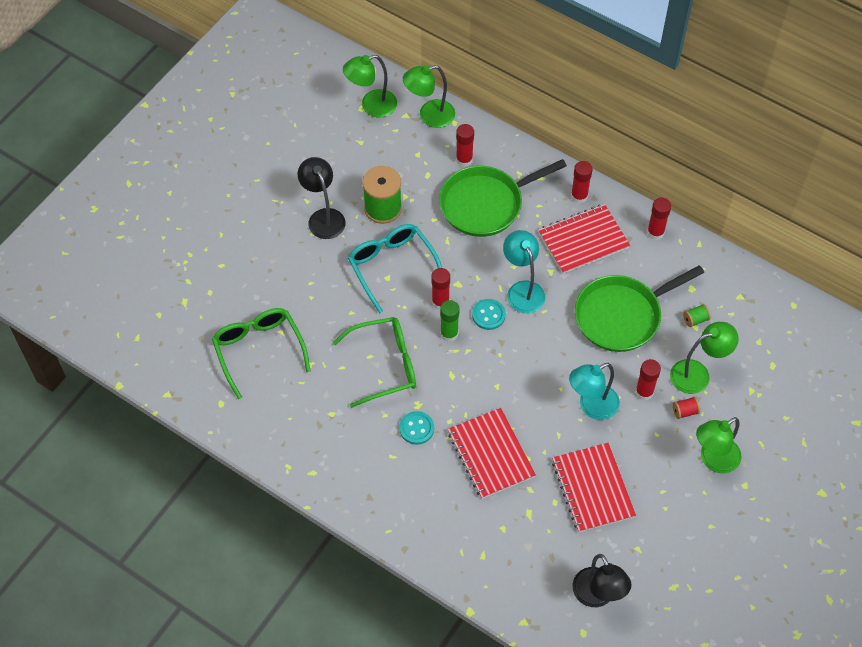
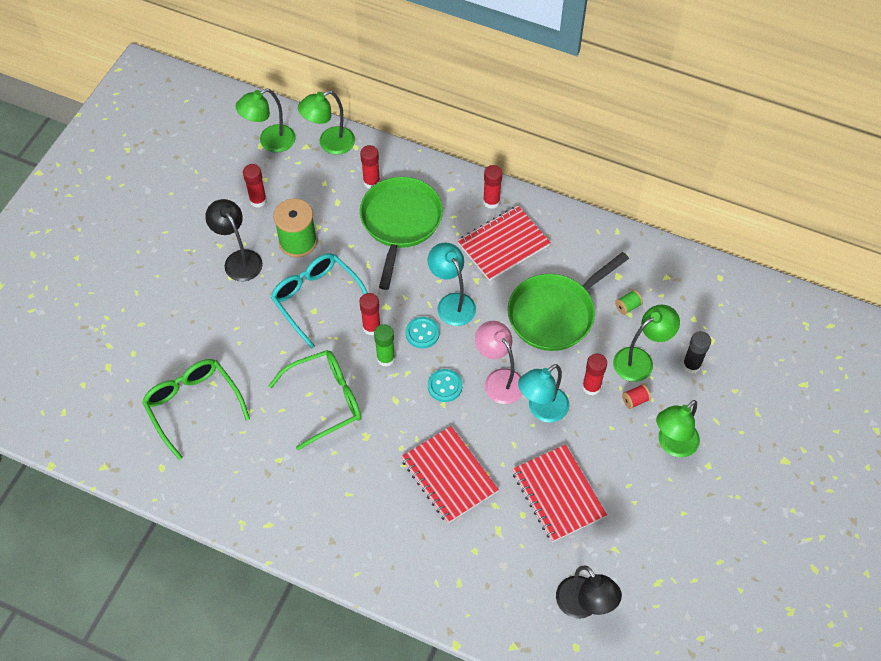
camera: 10 degrees left, 0 degrees up
turquoise button [399,411,434,445] -> turquoise button moved to [428,369,463,402]
green pan [439,159,567,237] -> green pan turned 135 degrees clockwise [360,177,443,290]
red glue stick [647,198,671,240] -> red glue stick moved to [243,164,267,208]
none -> pink lamp [475,321,523,404]
none -> black glue stick [682,331,711,374]

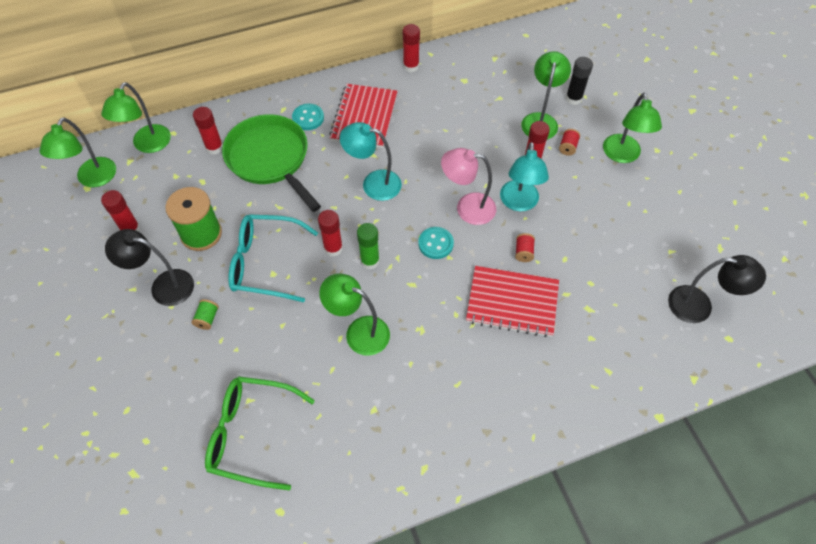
camera: 45 degrees left, 0 degrees up
green glasses [268,350,361,450] -> green lamp [319,273,390,356]
turquoise button [406,317,439,348] -> turquoise button moved to [292,104,324,130]
red glue stick [483,165,502,209] -> red glue stick moved to [403,24,420,72]
green pan [508,252,629,351] -> none
red notebook [512,444,607,542] -> none
green spool [615,290,643,315] -> green spool moved to [192,299,219,330]
none -> red spool [515,233,535,262]

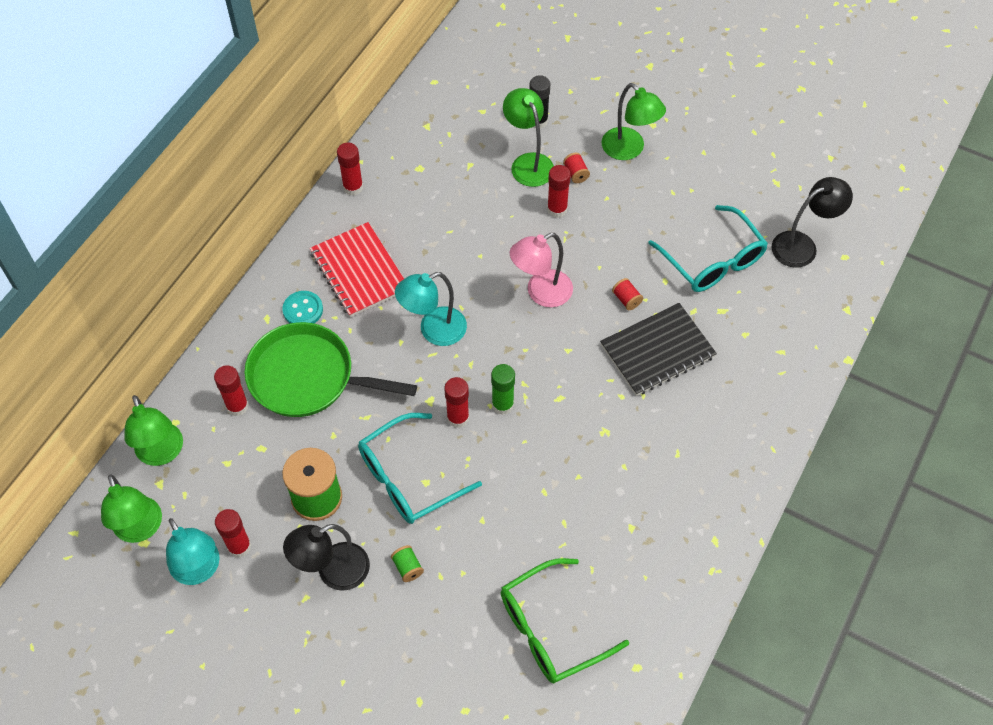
camera: 40 degrees left, 0 degrees up
green lamp [319,273,390,356] -> none
turquoise button [418,227,454,259] -> none
red notebook [466,266,559,337] -> black notebook [600,303,717,396]
turquoise lamp [500,142,549,211] -> turquoise lamp moved to [166,518,220,585]
none -> turquoise glasses [648,205,768,292]

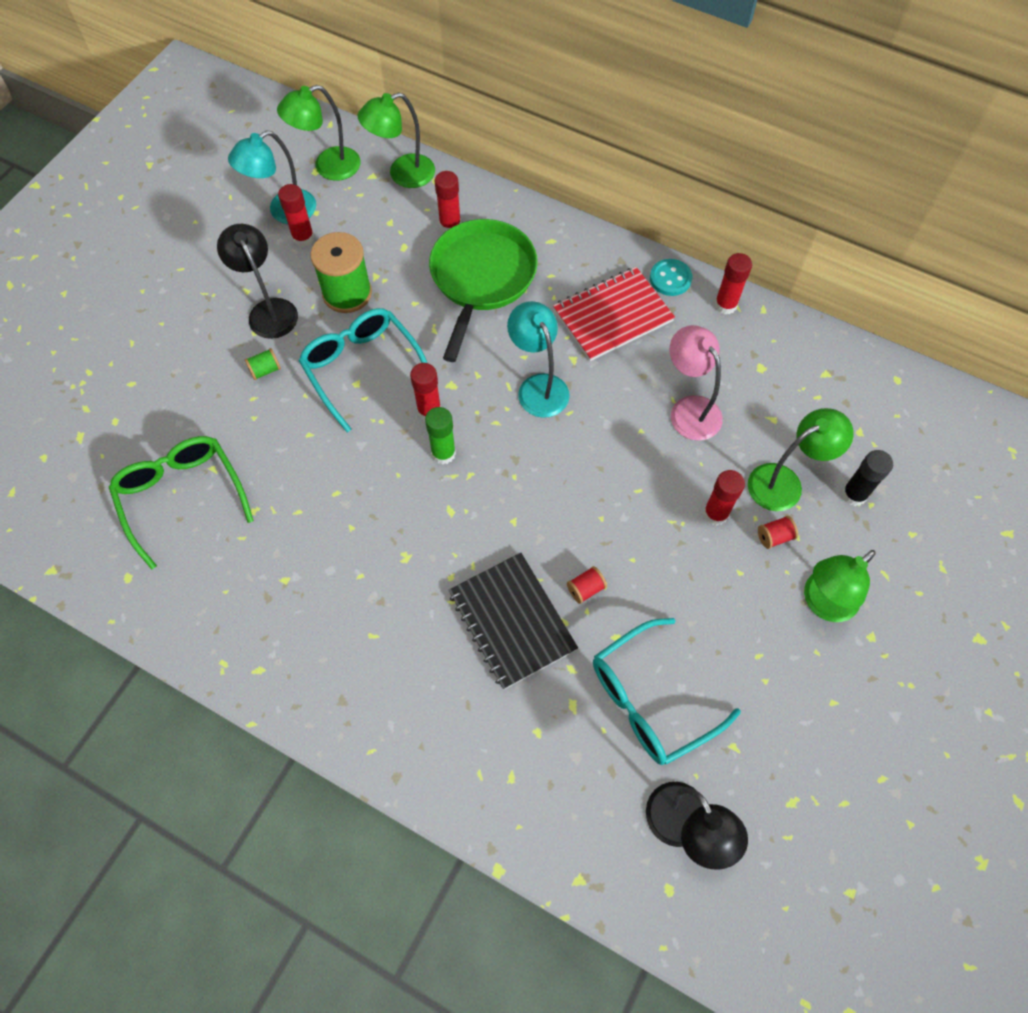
camera: 90 degrees right, 5 degrees up
turquoise button [282,291,323,324] -> turquoise button moved to [650,259,692,296]
pink lamp [510,233,573,307] -> pink lamp moved to [669,325,723,441]

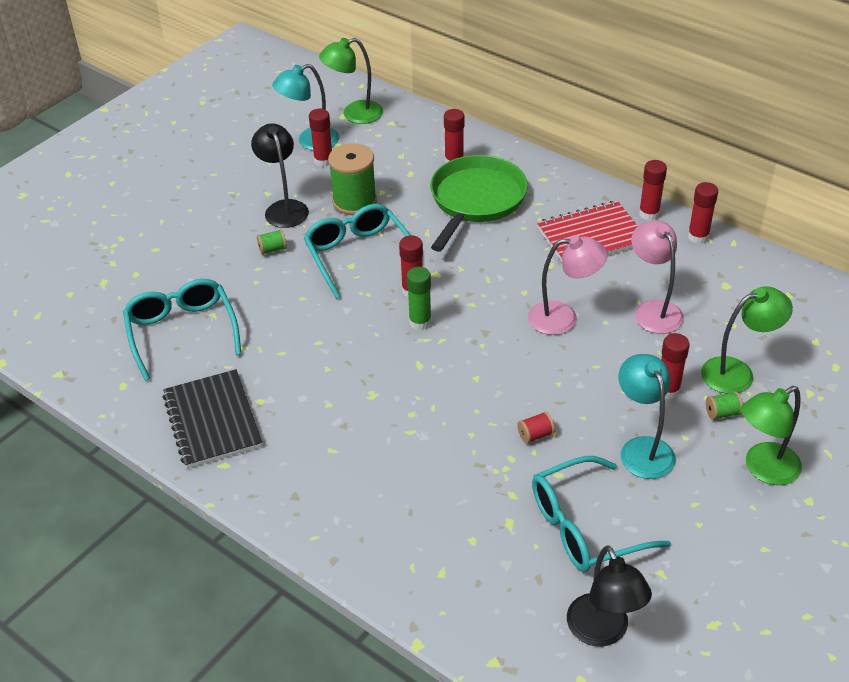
camera: 10 degrees right, 20 degrees down
green glasses [109,436,254,570] -> turquoise glasses [123,279,242,381]
green lamp [358,92,435,188] -> none
black notebook [449,553,578,690] -> black notebook moved to [162,369,262,468]
turquoise lamp [507,301,570,418] -> turquoise lamp moved to [619,354,676,479]
turquoise button [650,259,692,296] -> red glue stick [639,160,667,221]
red spool [758,516,798,549] -> green spool [706,392,743,420]
black glue stick [842,450,893,506] -> none
none -> pink lamp [528,235,608,335]

